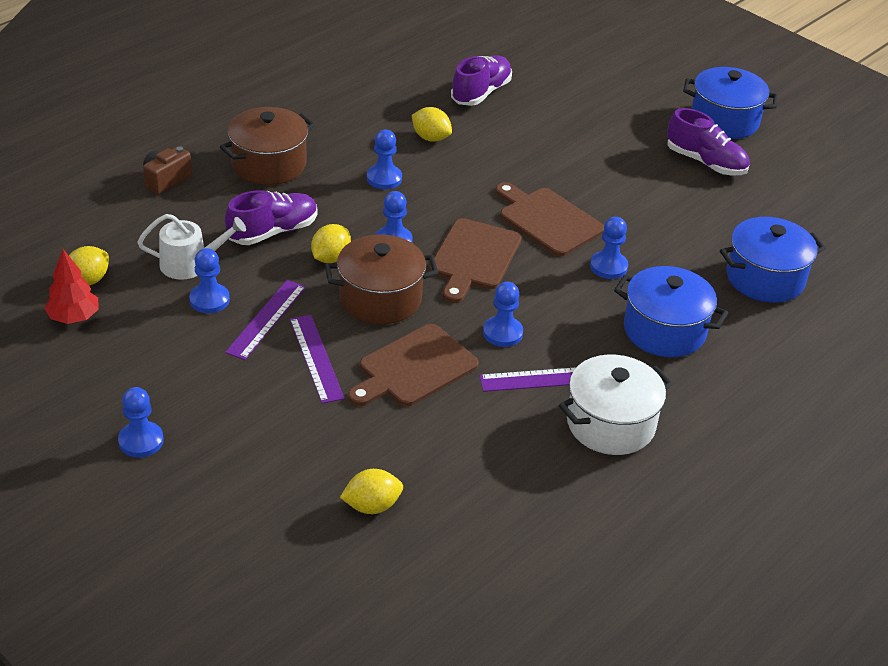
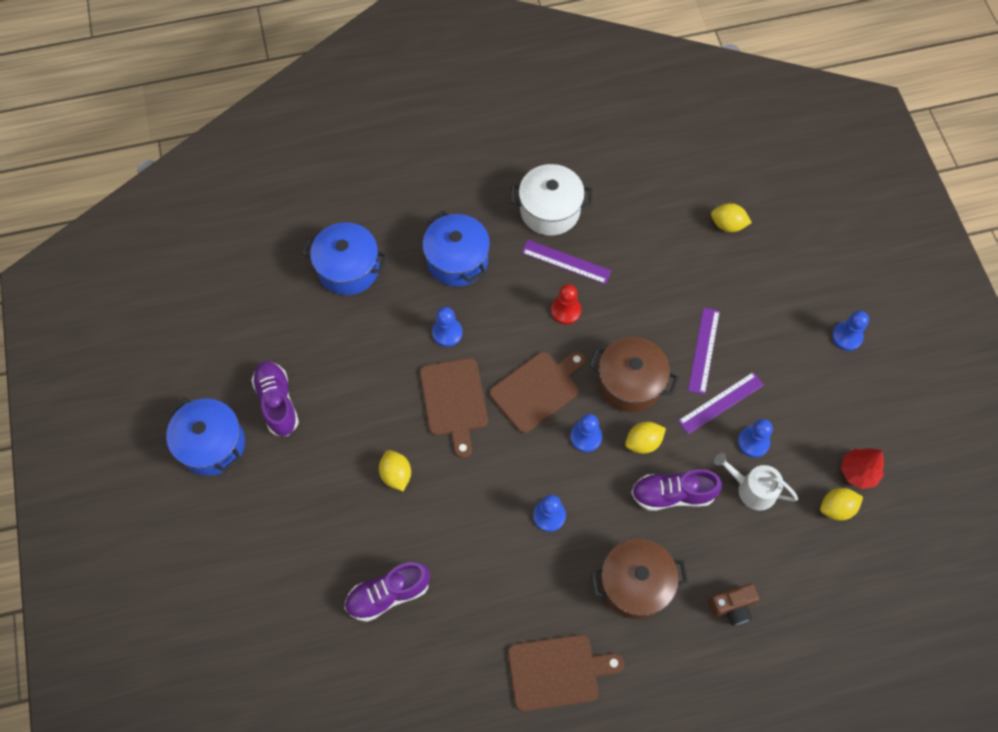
camera: 145 degrees left, 25 degrees up
brown cutting board [348,324,479,406] -> brown cutting board moved to [508,634,624,712]
yellow lemon [412,107,452,142] -> yellow lemon moved to [379,450,411,491]
blue pawn [483,282,523,347] -> red pawn [551,284,581,324]

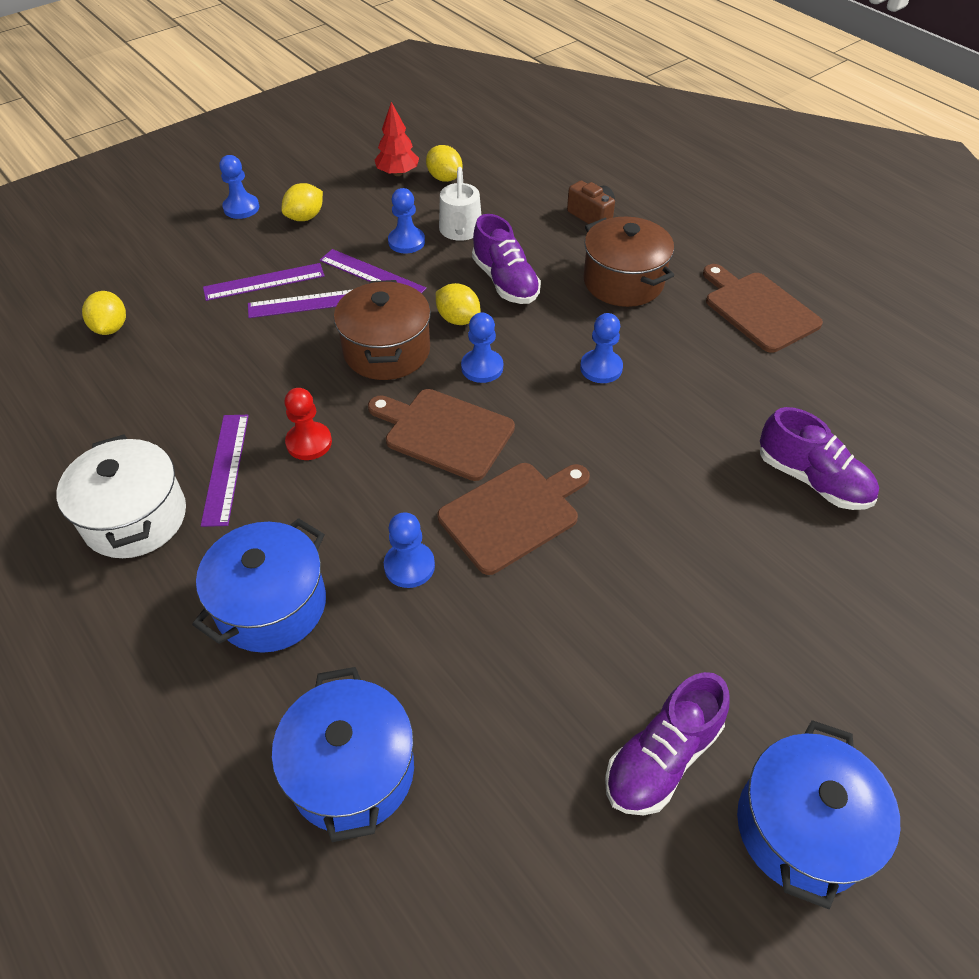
camera: 115 degrees left, 15 degrees down
yellow lemon [379,450,411,491] -> yellow lemon moved to [282,183,323,221]
none -> purple ruler [203,263,325,301]

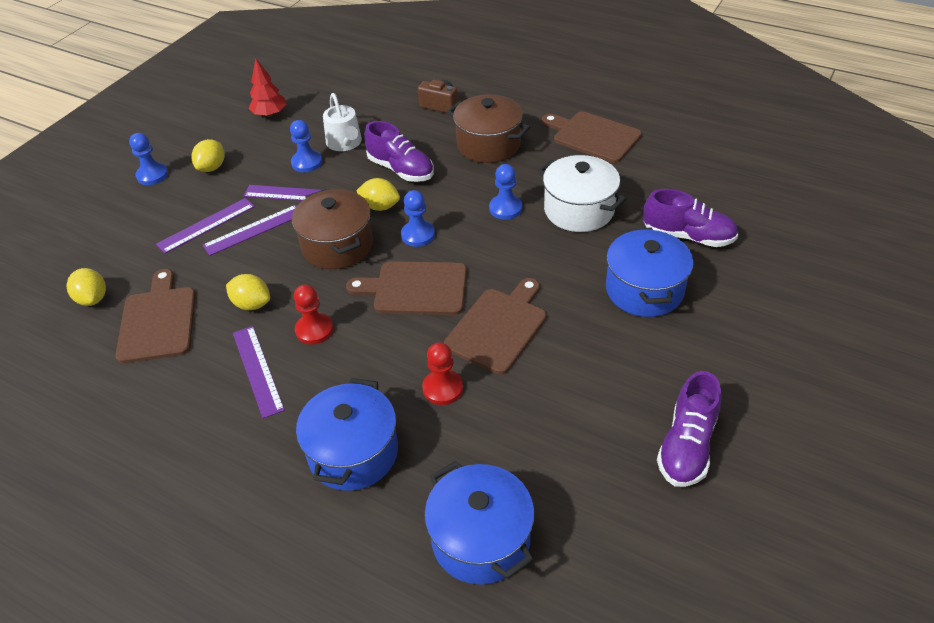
camera: 20 degrees left, 5 degrees down
white pot [56,434,186,558] -> white pot moved to [538,155,626,232]
blue pawn [384,512,435,588] -> red pawn [422,342,463,405]
yellow lemon [426,145,463,182] -> yellow lemon moved to [226,274,270,310]
blue pot [737,720,900,909] -> blue pot moved to [606,227,694,317]
none -> brown cutting board [116,269,196,363]

